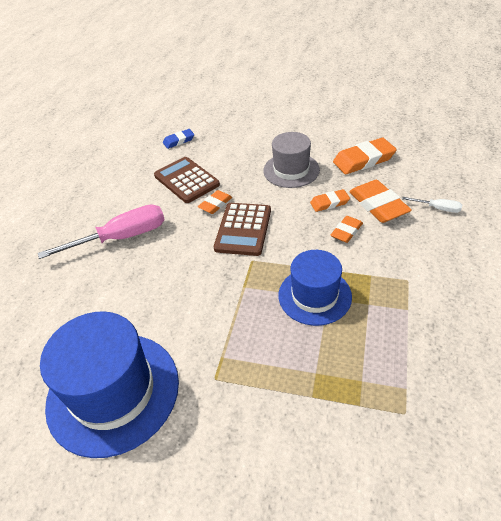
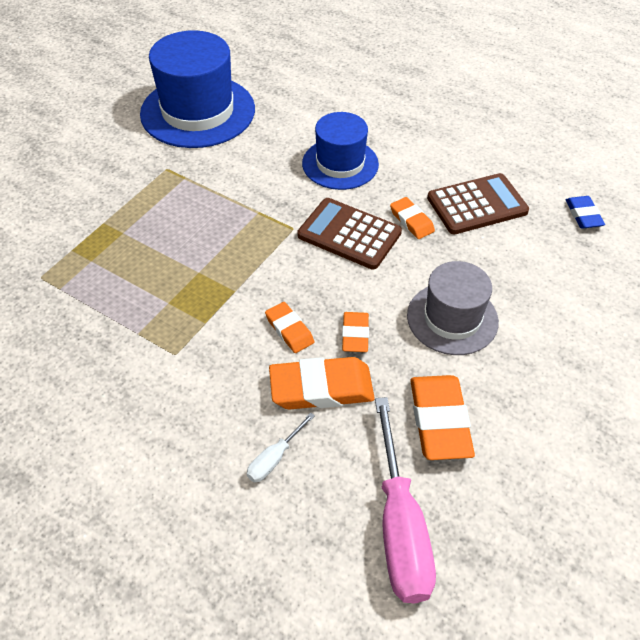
camera: 105 degrees right, 5 degrees up
pink screwdriver [38,204,165,259] -> pink screwdriver moved to [375,397,436,603]
blue hat [278,250,352,326] -> blue hat moved to [302,112,379,190]

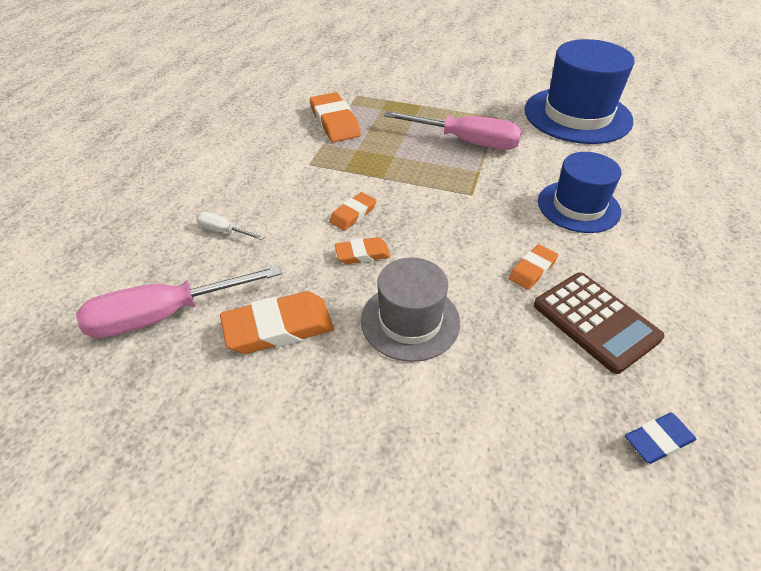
camera: 75 degrees right, 5 degrees down
orange eraser [269,357,375,410] -> orange eraser moved to [310,92,361,142]
brown calculator [297,198,402,270] -> none
none -> pink screwdriver [384,111,522,150]

